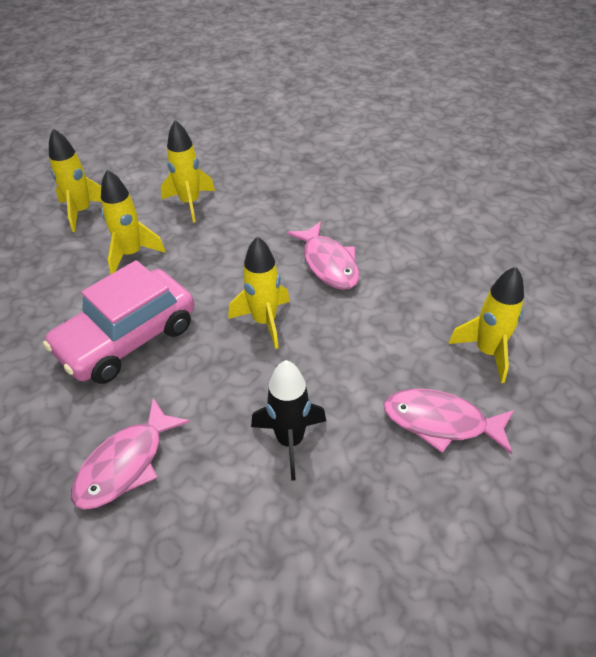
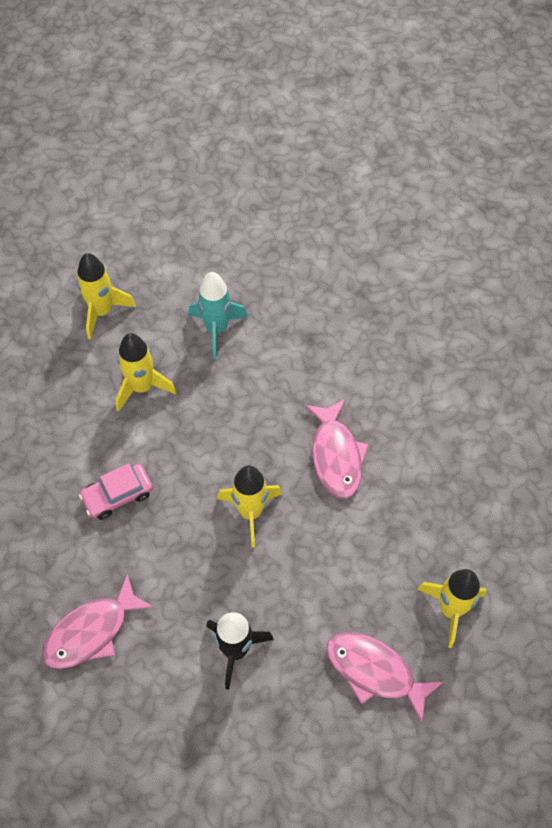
camera: 15 degrees right, 15 degrees up
pink car [43,260,194,384] -> pink car [79,464,153,520], size x0.51
yellow rocket [161,120,215,223] -> turquoise rocket [188,272,248,359]

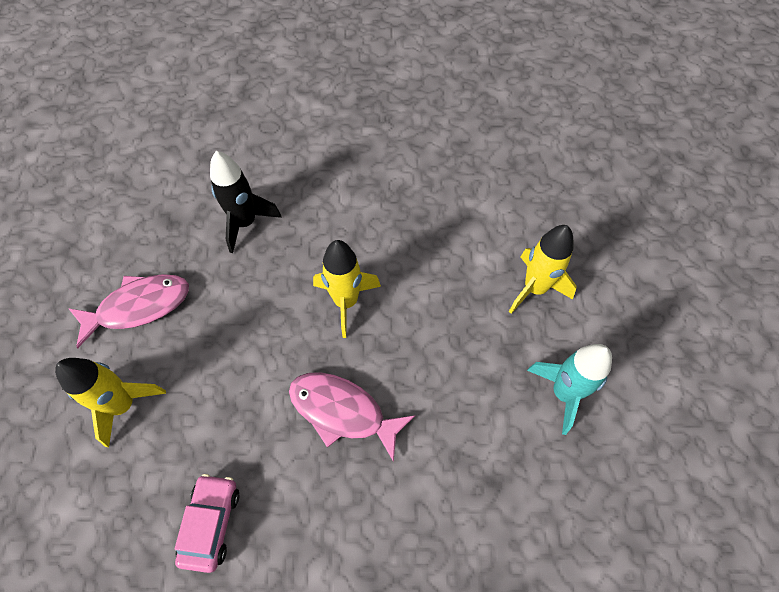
camera: 125 degrees right, 0 degrees up
pink fish [42,574,154,669] -> none
yellow rocket [77,253,136,340] -> none
pink car [79,464,153,520] -> pink car moved to [175,474,239,573]

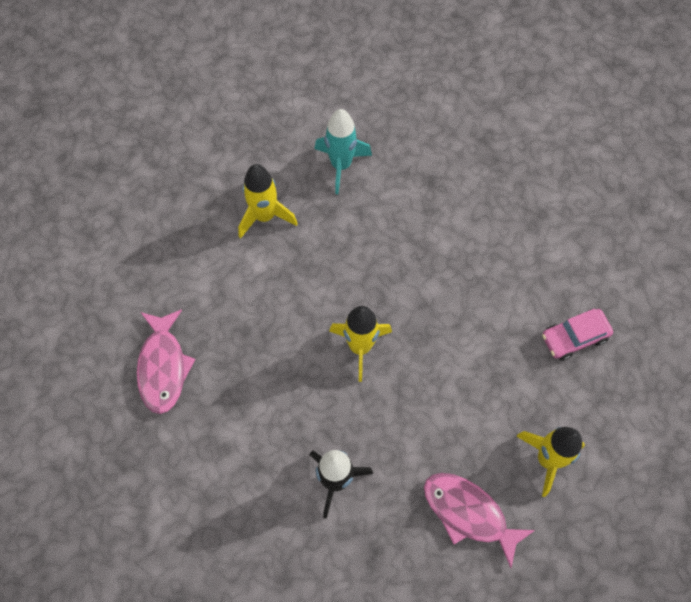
camera: 120 degrees left, 5 degrees up
pink fish [289,372,415,462] -> pink fish moved to [137,309,196,414]

